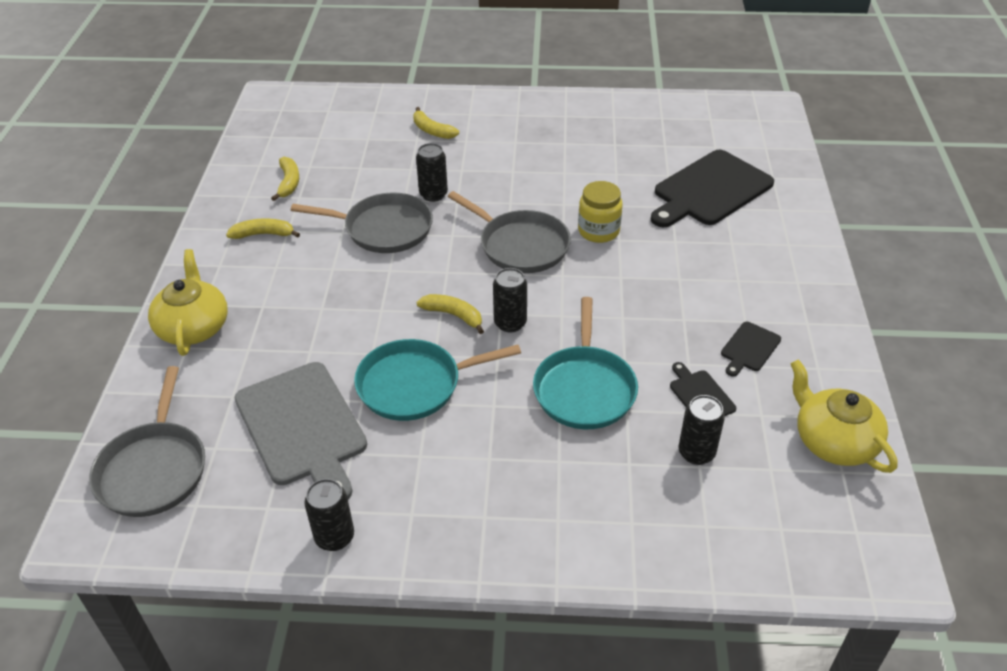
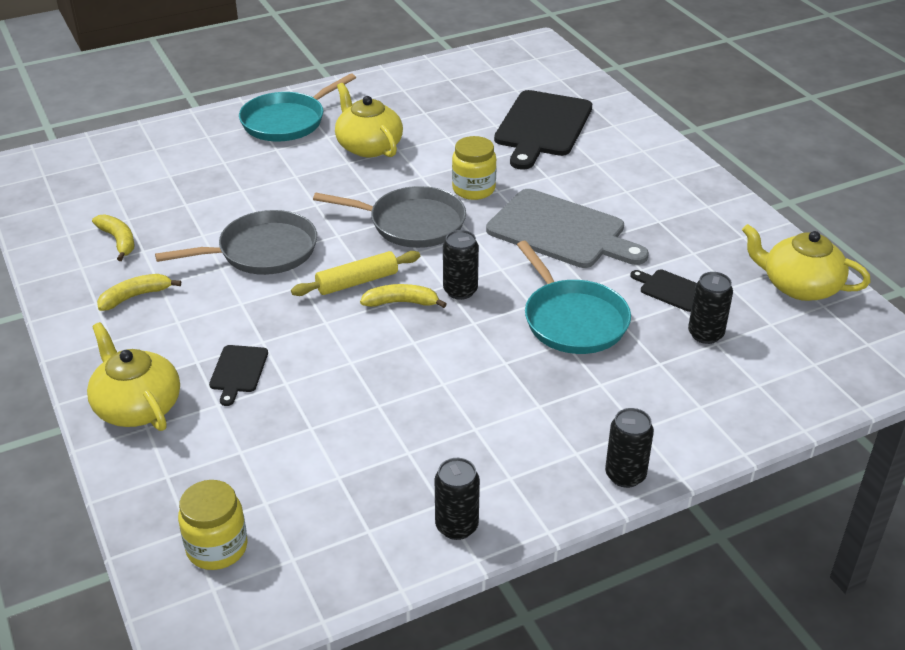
camera: 30 degrees left, 5 degrees down
grey pan [89,366,205,517] -> yellow jar [178,480,248,570]
grey cutting board [235,362,367,500] -> grey cutting board moved to [486,189,649,268]
turquoise pan [354,339,521,421] -> turquoise pan moved to [239,73,356,141]
yellow banana [413,107,459,139] -> none
black can [416,143,448,202] -> black can moved to [605,408,654,488]
black cutting board [721,322,781,377] -> black cutting board moved to [209,345,268,406]
none -> yellow rolling pin [291,251,420,296]
none -> yellow teapot [335,83,403,157]

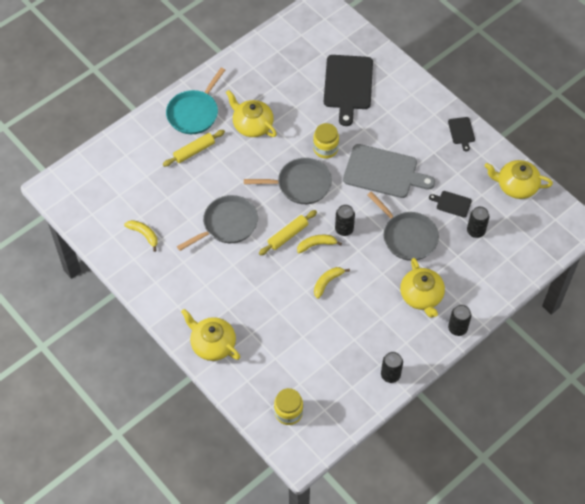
camera: 15 degrees left, 20 degrees up
yellow banana [97,274,181,311] -> yellow banana moved to [314,267,350,299]
black cutting board [209,345,268,406] -> black cutting board moved to [448,117,475,152]
turquoise pan [517,241,631,354] -> grey pan [367,192,439,261]
none -> yellow rolling pin [163,130,225,167]
none -> yellow teapot [400,258,445,318]

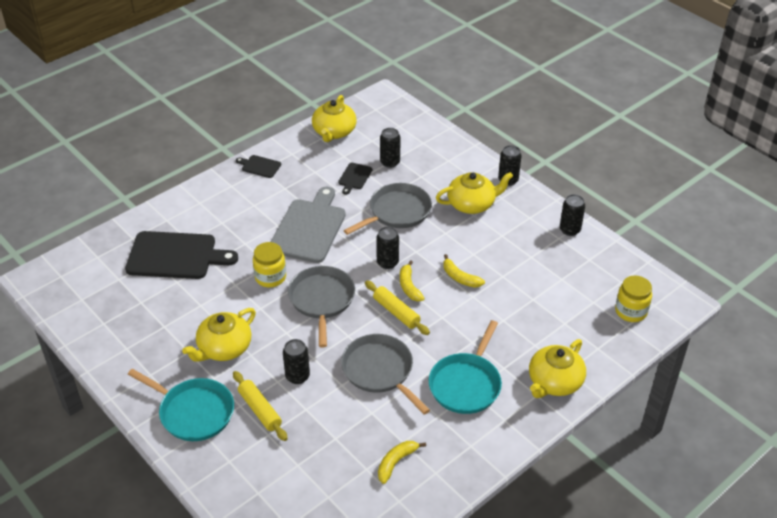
camera: 90 degrees left, 15 degrees down
black cutting board [448,117,475,152] -> black cutting board turned 150 degrees counterclockwise [236,155,281,178]
none -> black can [283,339,310,384]
none -> turquoise pan [429,320,502,414]

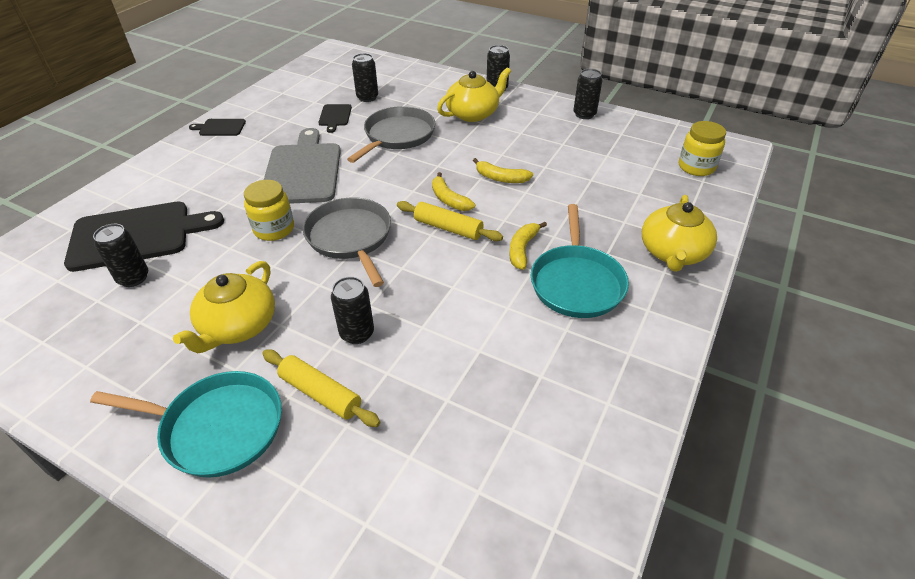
camera: 20 degrees left, 0 degrees up
yellow teapot [312,95,357,142] -> none
grey pan [341,334,430,415] -> none
black can [376,227,399,269] -> black can moved to [93,224,148,287]
yellow banana [378,441,426,484] -> yellow banana moved to [509,222,547,270]

